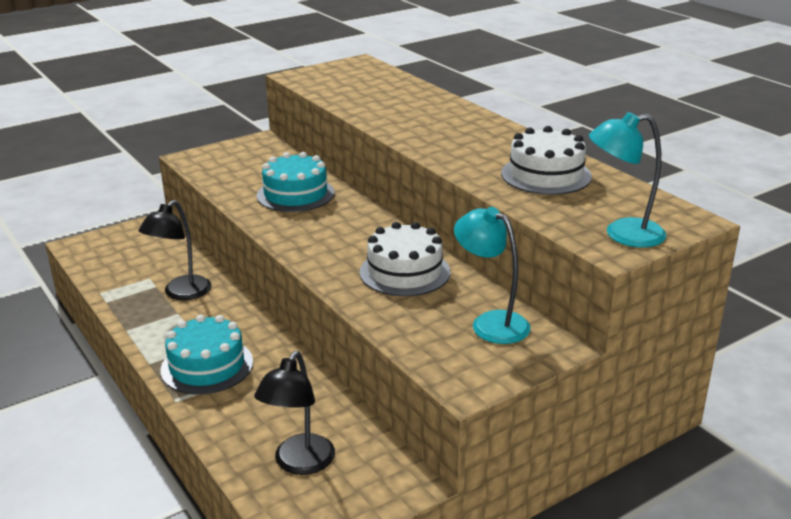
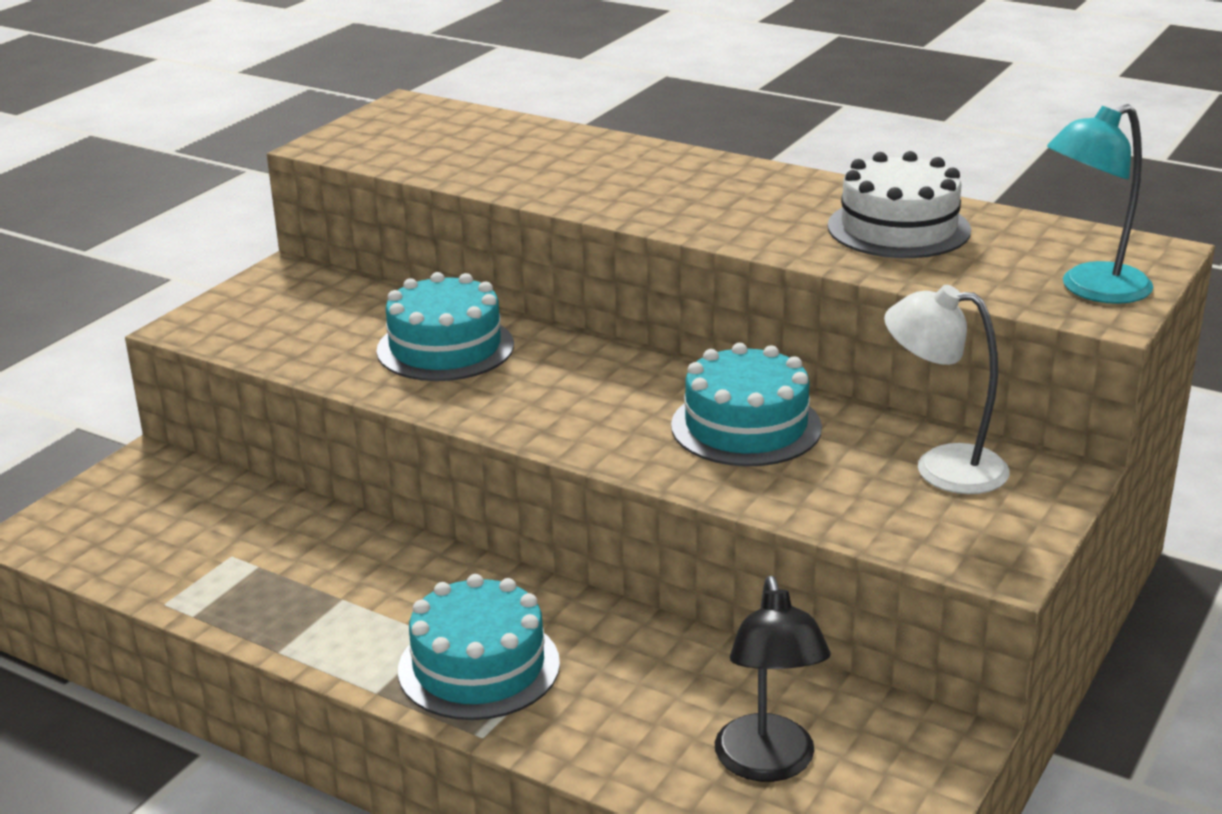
camera: 25 degrees left, 0 degrees up
black lamp [138,200,211,300] -> none
white cake [360,222,451,296] -> turquoise cake [671,343,822,466]
turquoise lamp [454,207,531,344] -> white lamp [884,285,1009,494]

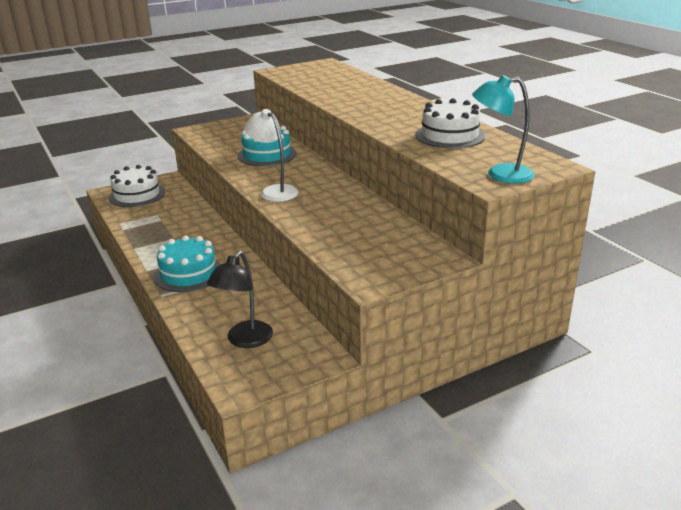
camera: 30 degrees right, 0 degrees up
turquoise cake [671,343,822,466] -> none
white lamp [884,285,1009,494] -> white lamp moved to [245,109,299,202]
none -> white cake [109,165,165,207]

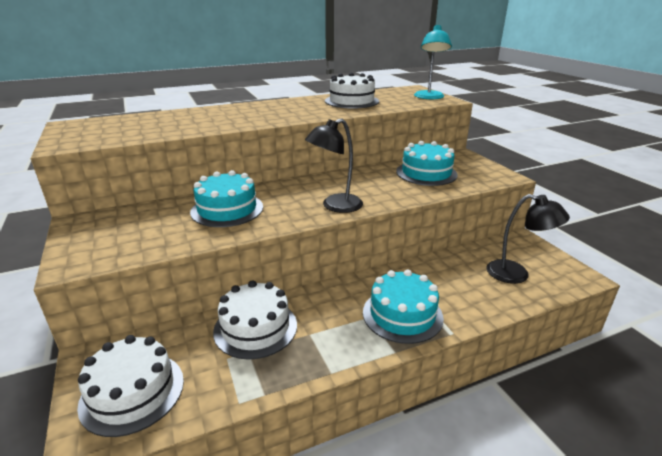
camera: 85 degrees left, 0 degrees up
white lamp [245,109,299,202] -> black lamp [305,119,363,213]
none -> white cake [213,280,297,359]
none -> turquoise cake [396,141,458,186]

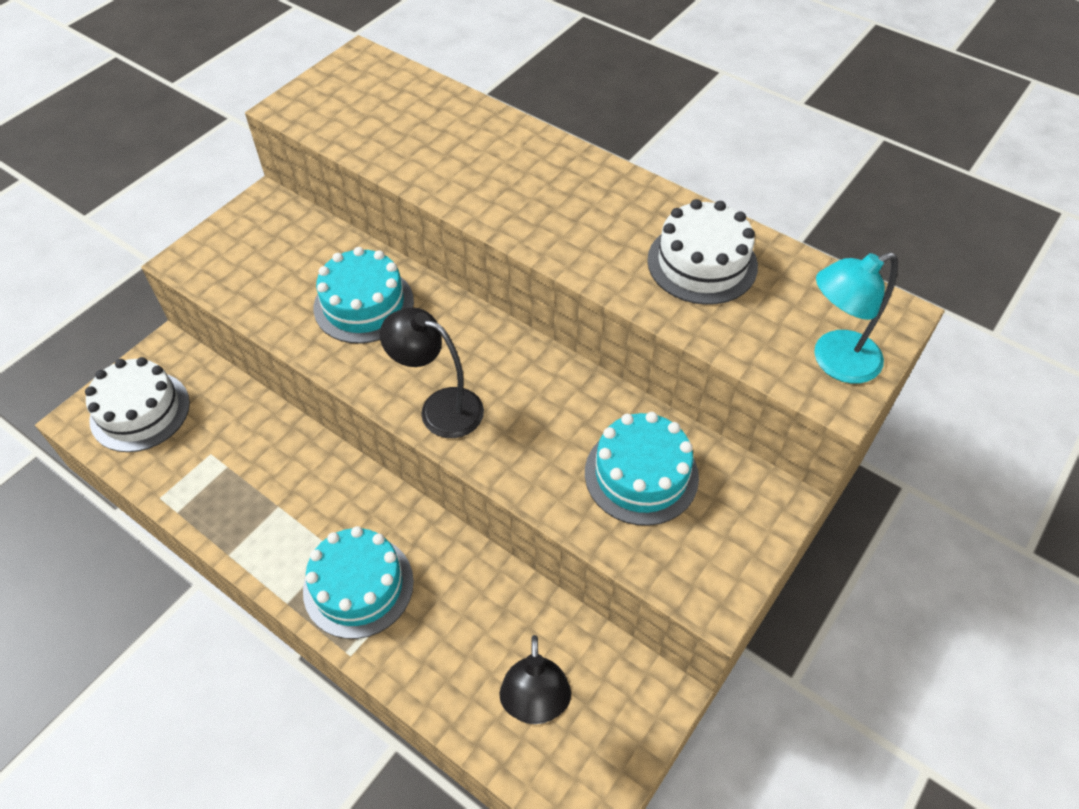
camera: 60 degrees right, 25 degrees up
white cake [213,280,297,359] -> none

